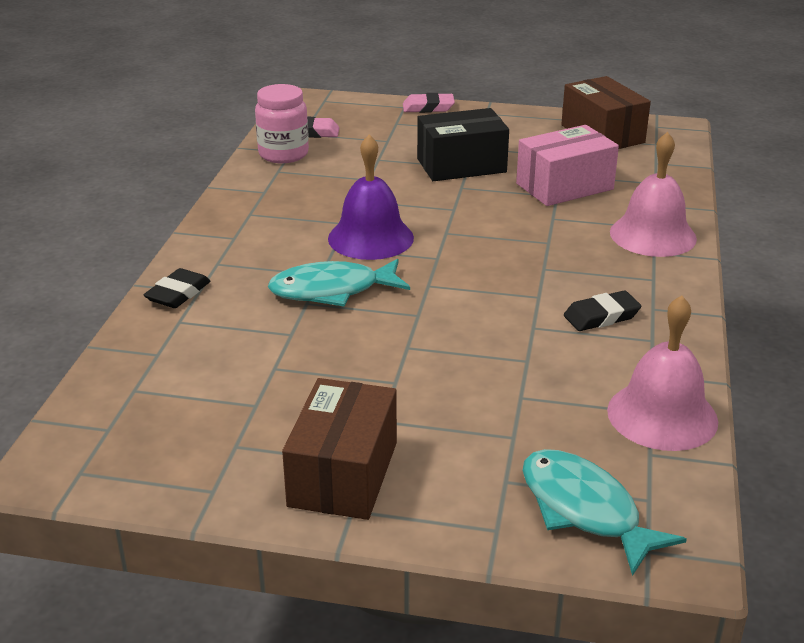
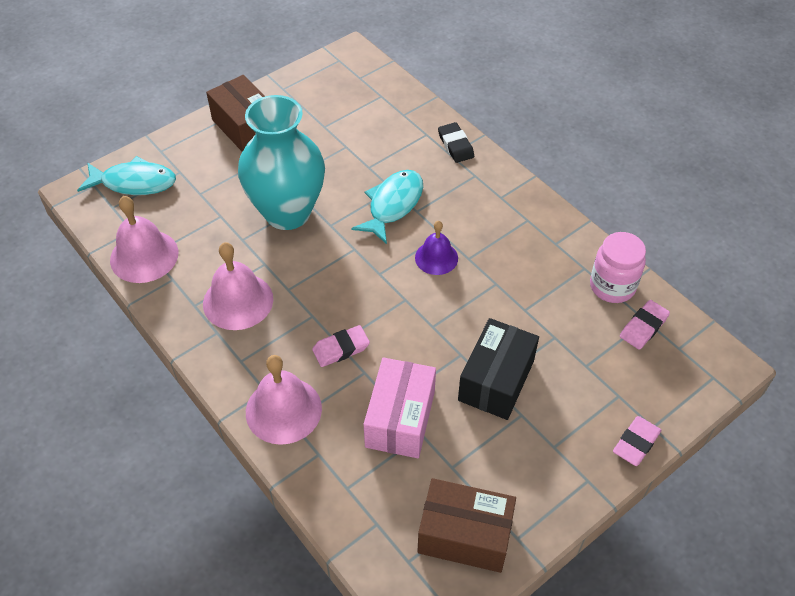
camera: 130 degrees right, 20 degrees up
purple bell [328,135,414,260] -> purple bell [415,221,458,275], size x0.64
black eraser [564,291,641,331] -> pink bell [203,242,273,330]
none -> turquoise vase [238,95,325,230]
none -> pink eraser [312,325,370,367]

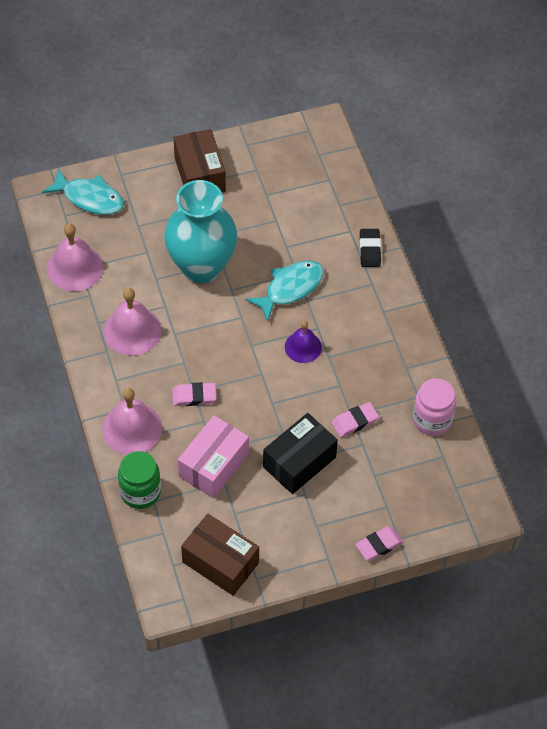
camera: 20 degrees right, 5 degrees up
pink eraser [620,300,670,350] -> pink eraser moved to [331,402,379,437]
none -> green jar [118,451,161,509]

